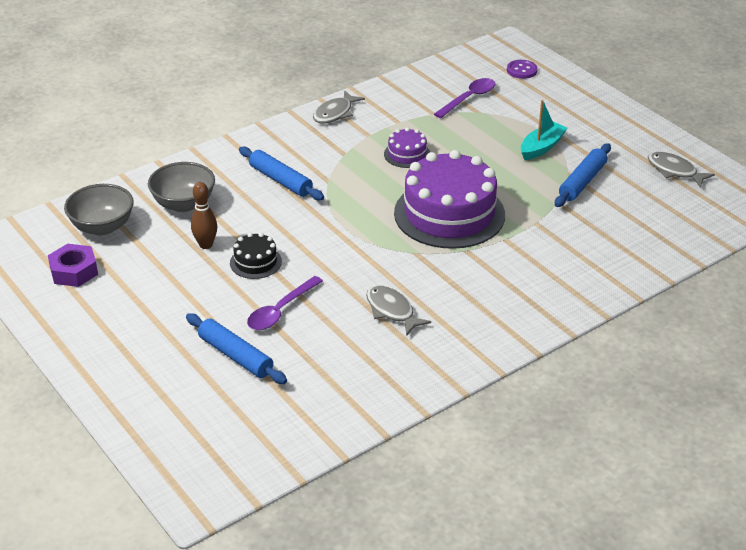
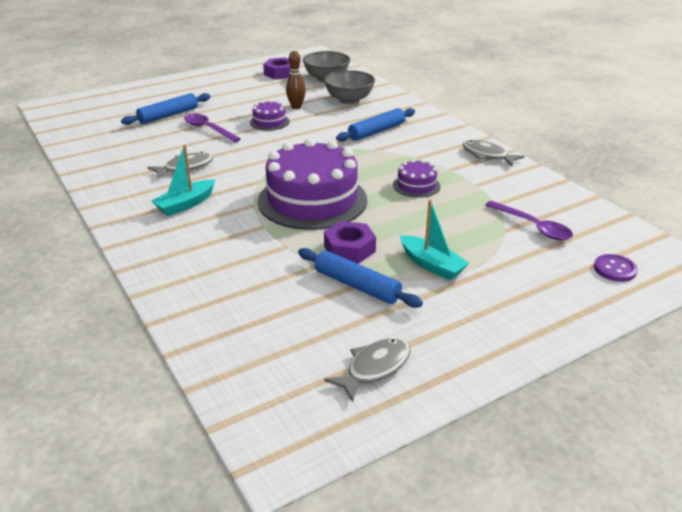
camera: 95 degrees right, 5 degrees down
black cake [230,233,282,279] -> purple cake [250,100,290,131]
none -> turquoise boat [152,145,215,216]
none -> purple nut [324,221,376,263]

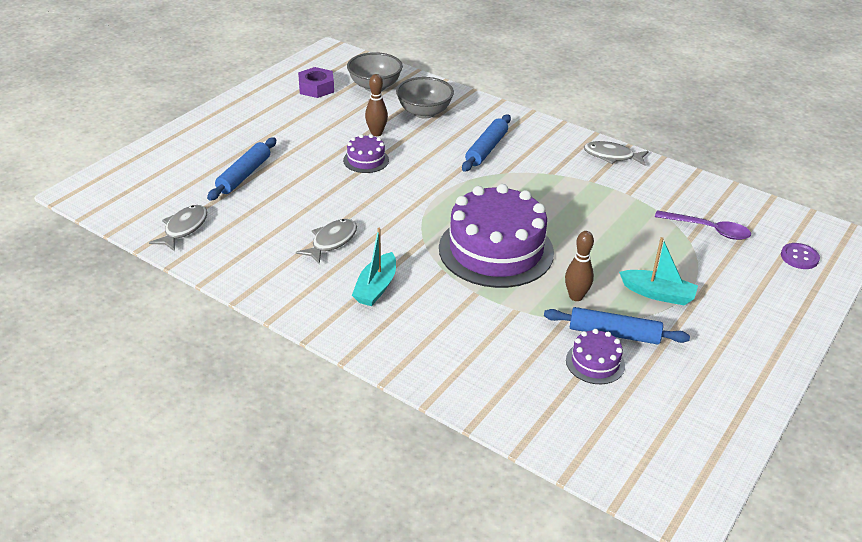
camera: 25 degrees left, 5 degrees up
purple spoon [184,113,241,142] -> none
purple nut [324,221,376,263] -> brown bowling pin [565,231,594,301]
grey fish [324,338,410,402] -> grey fish moved to [149,205,207,251]
purple cake [393,159,440,198] -> purple cake moved to [566,329,625,384]

